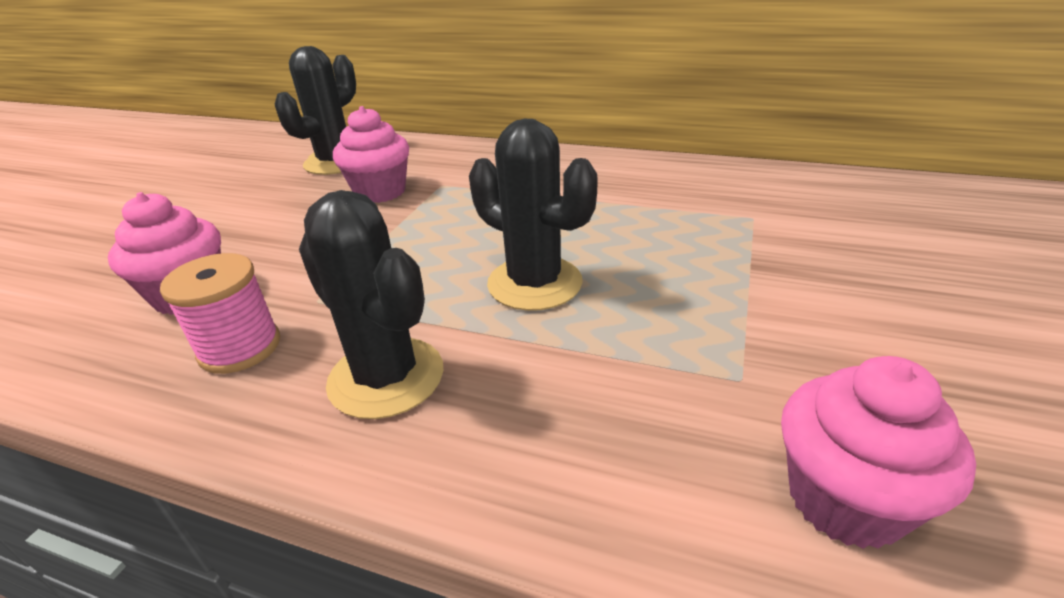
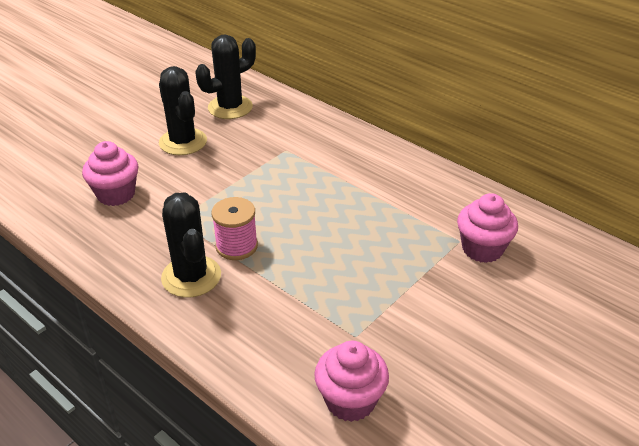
camera: 20 degrees right, 5 degrees up
pink spool [160,253,280,374] -> pink spool moved to [211,197,258,260]
pink cupcake [333,106,409,203] -> pink cupcake moved to [457,193,518,263]
black cactus [469,119,598,311] -> black cactus moved to [159,66,207,155]

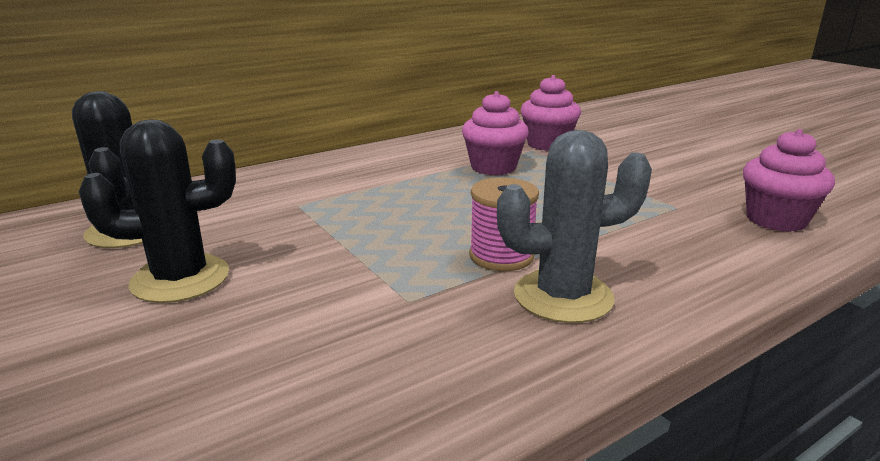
camera: 75 degrees left, 15 degrees down
pink cupcake [82,141,139,206] -> pink cupcake moved to [462,91,529,176]
black cactus [161,193,221,298] -> grey cactus [497,130,652,323]

